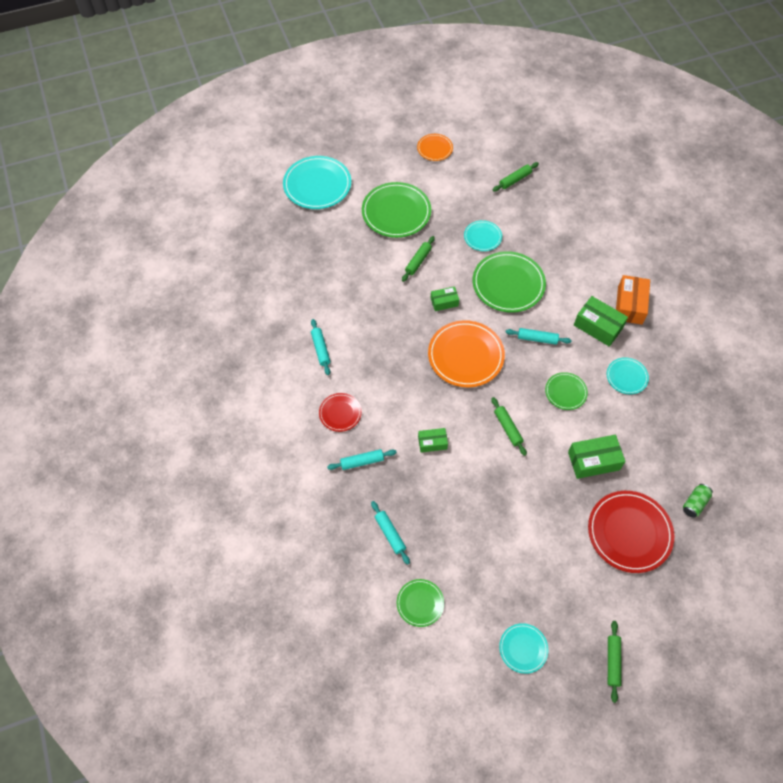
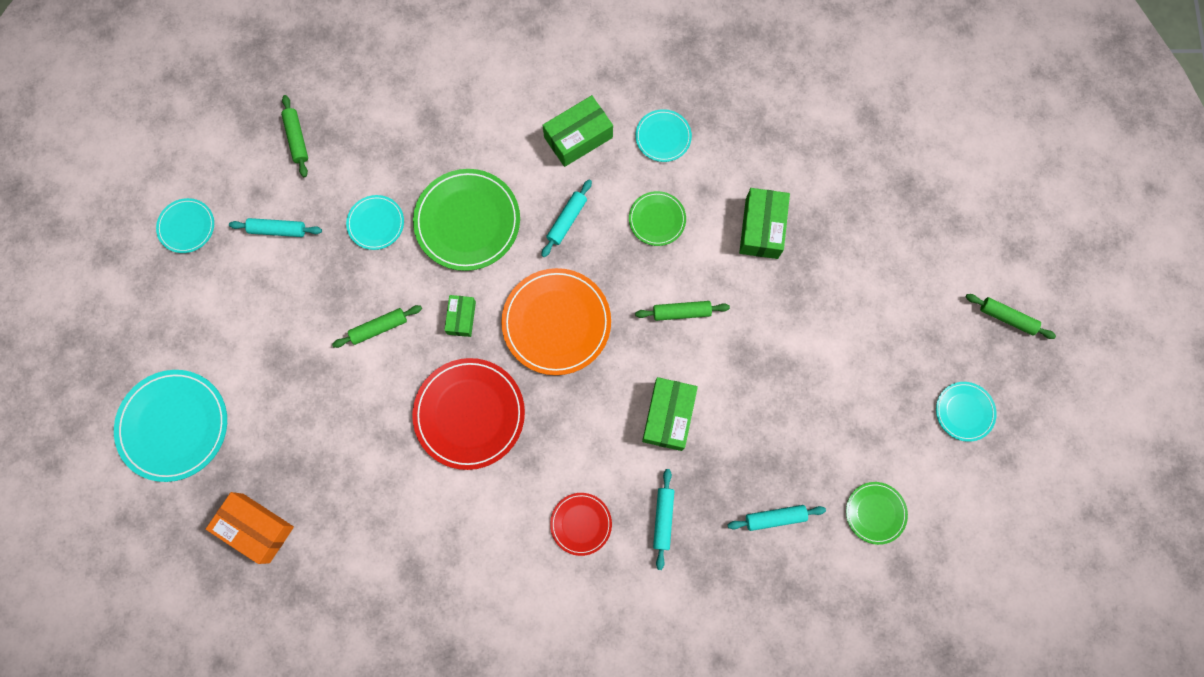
camera: 70 degrees left, 15 degrees up
turquoise rolling pin [311,319,330,375] -> turquoise rolling pin moved to [229,218,322,237]
green plate [362,182,431,238] -> none
green rolling pin [402,236,435,282] -> green rolling pin turned 75 degrees counterclockwise [332,305,422,348]
orange plate [417,134,453,161] -> turquoise plate [156,198,214,253]
green box [418,428,448,453] -> green box [642,377,698,451], size x1.66
red plate [588,491,674,573] -> red plate moved to [412,358,525,470]
orange box [616,275,650,325] -> orange box moved to [206,492,294,564]
green can [683,484,713,518] -> none

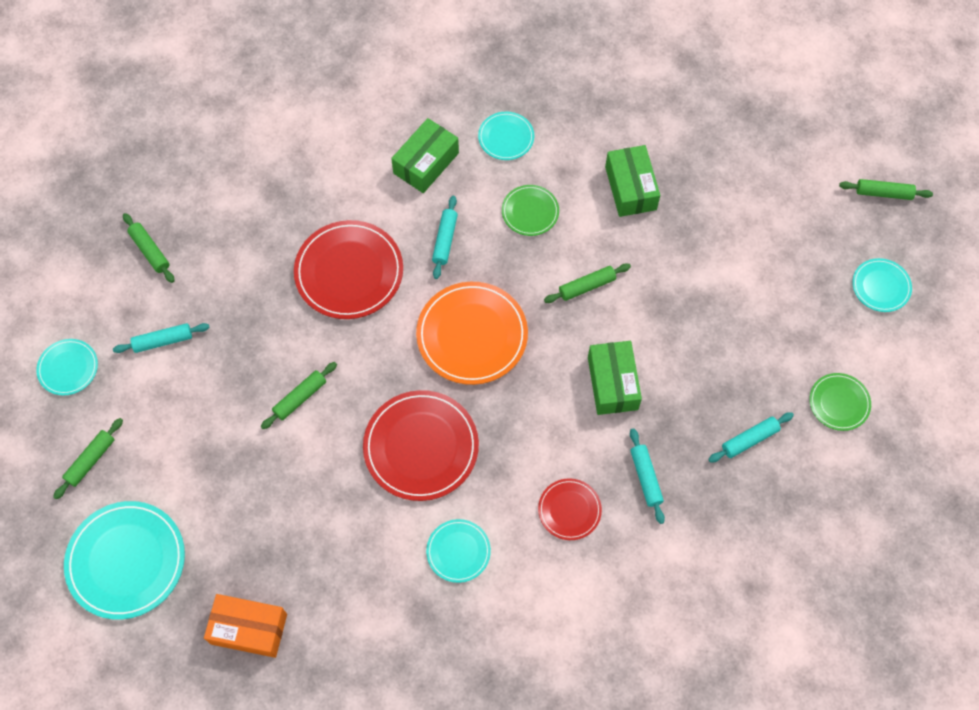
camera: 20 degrees left, 10 degrees down
turquoise plate [346,195,404,250] -> turquoise plate moved to [426,519,491,583]
green plate [413,169,520,271] -> red plate [294,220,403,319]
green box [444,295,476,337] -> none
none -> green rolling pin [53,418,123,500]

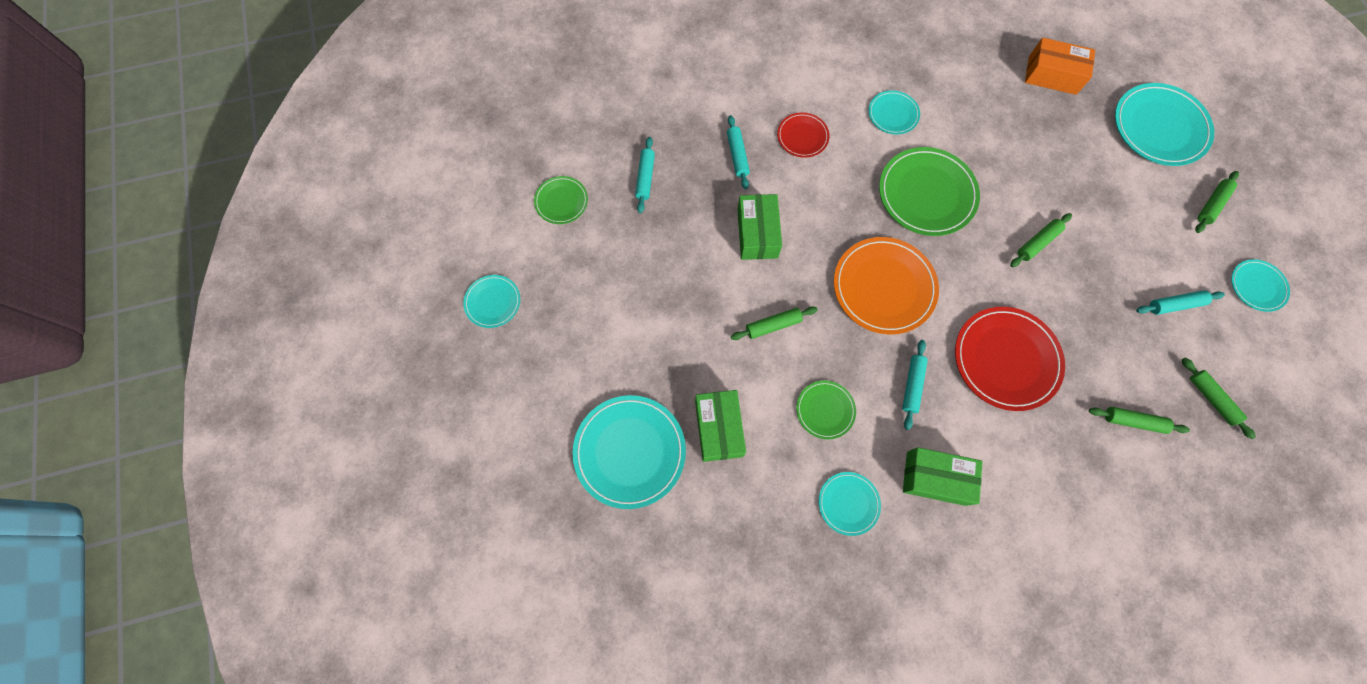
camera: 175 degrees left, 5 degrees up
red plate [363,390,479,501] -> green plate [879,147,980,236]
green box [391,118,459,193] -> green box turned 60 degrees clockwise [903,447,983,506]
turquoise rolling pin [708,412,794,463] -> turquoise rolling pin turned 60 degrees counterclockwise [635,137,655,213]
green rolling pin [839,179,933,200] -> green rolling pin moved to [1089,407,1190,434]
none -> turquoise plate [573,395,686,509]

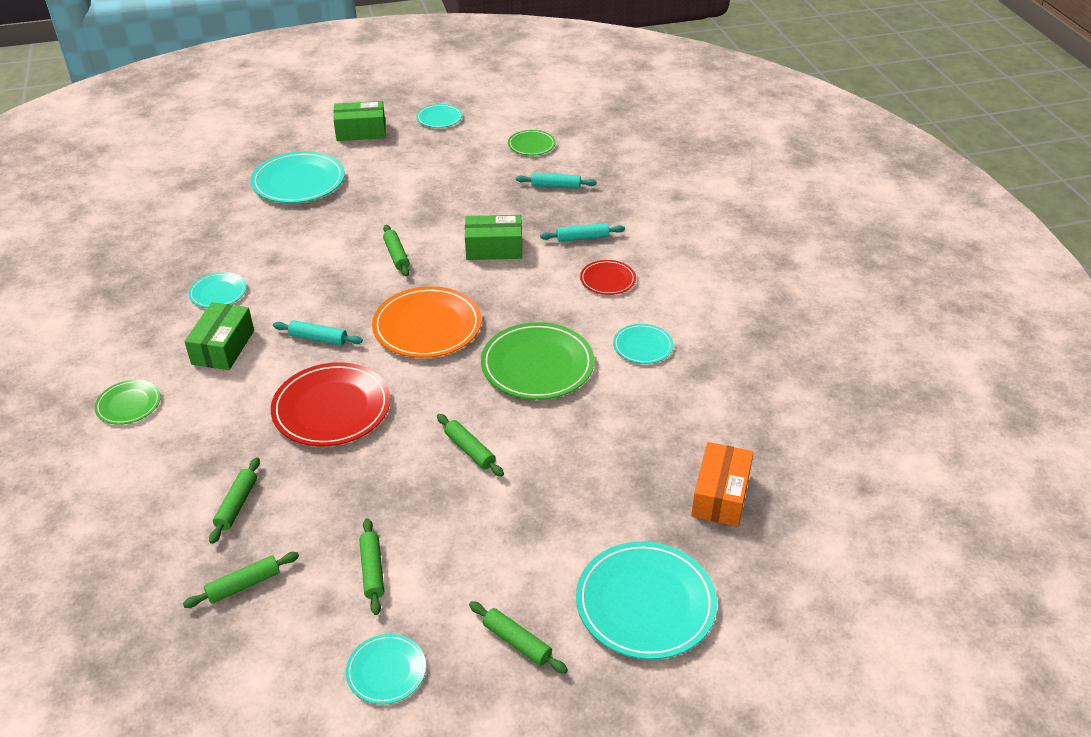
camera: 90 degrees right, 30 degrees down
green box [695,390,746,462] -> green box moved to [333,101,386,141]
green plate [796,381,856,439] -> green plate moved to [95,380,161,425]
turquoise rolling pin [1136,290,1225,315] -> green rolling pin [359,518,384,615]

